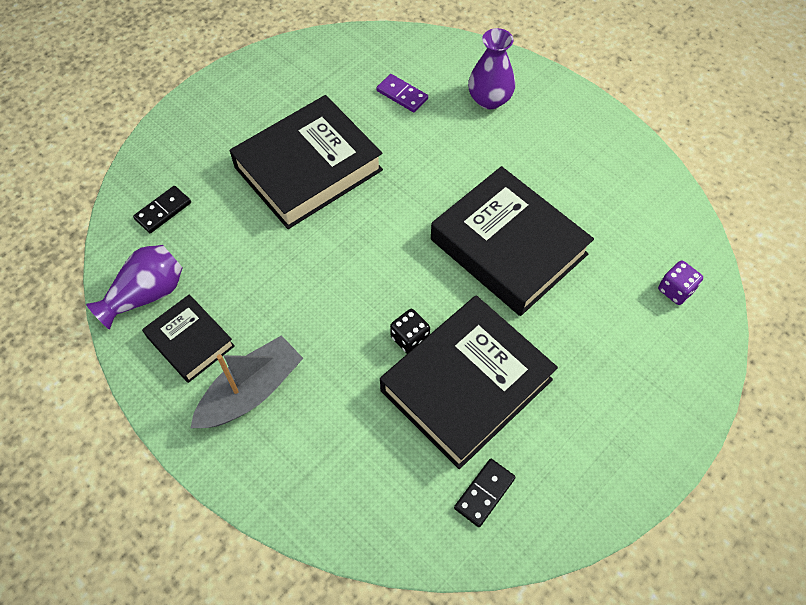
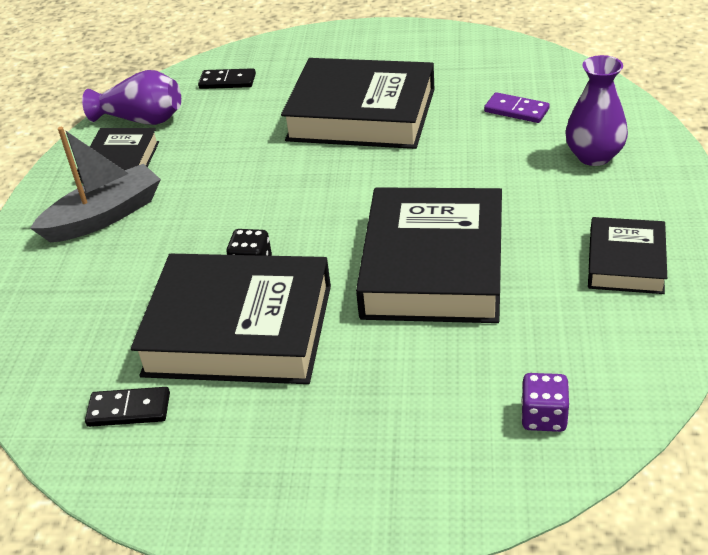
camera: 55 degrees right, 20 degrees down
grey boat [190,335,303,428] -> grey boat turned 45 degrees counterclockwise [30,127,161,242]
purple domino [376,74,428,112] -> purple domino turned 60 degrees counterclockwise [484,92,550,123]
none -> black book [588,217,667,294]

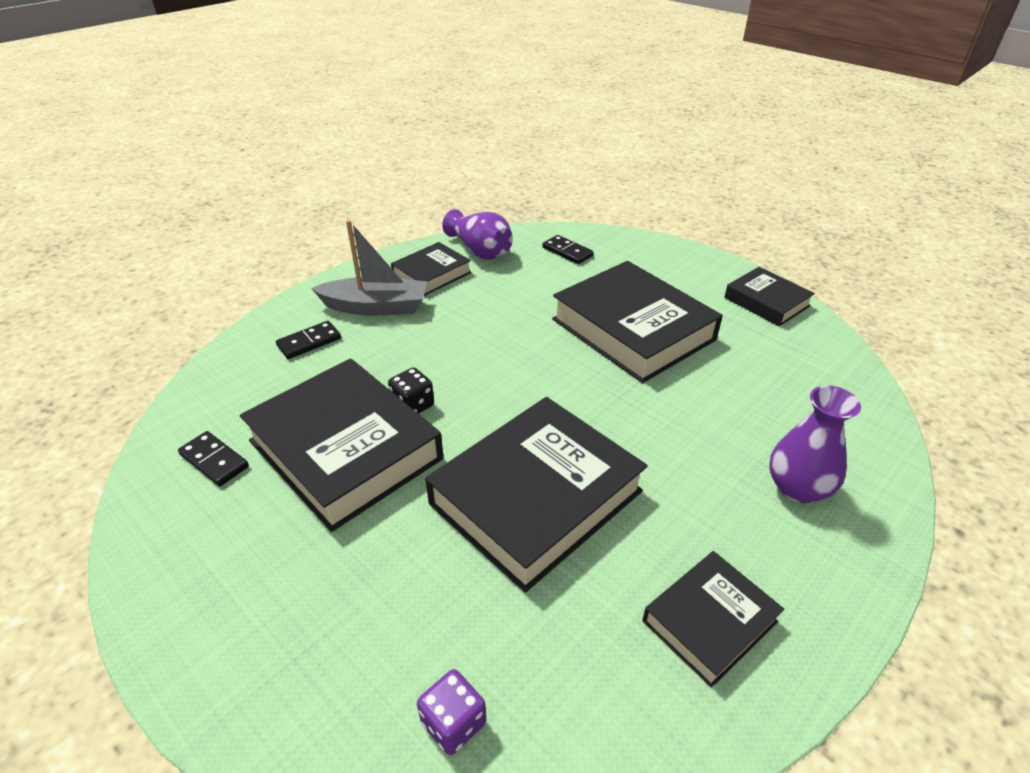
camera: 35 degrees right, 0 degrees up
purple domino [484,92,550,123] -> none
none -> black domino [276,321,341,359]
none -> black book [724,267,815,326]

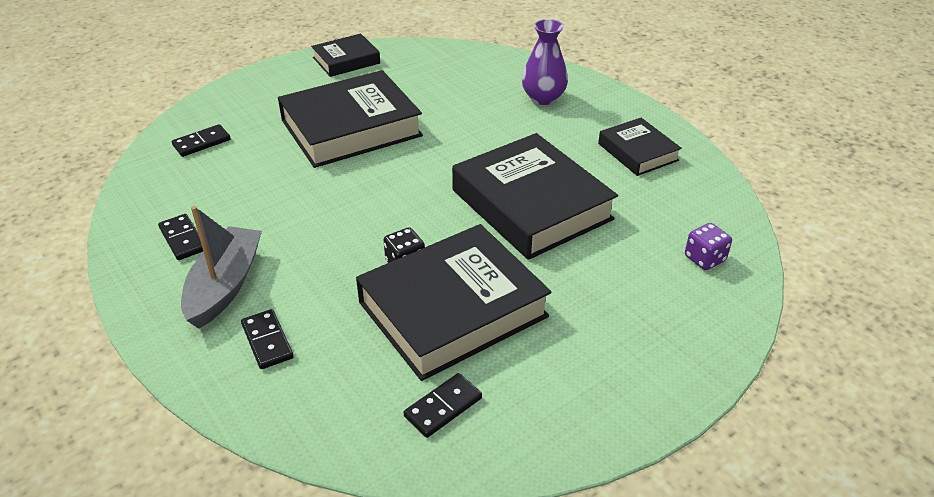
camera: 80 degrees left, 0 degrees up
black book [391,242,471,296] -> black domino [158,214,203,260]
purple vase [442,209,513,260] -> none

